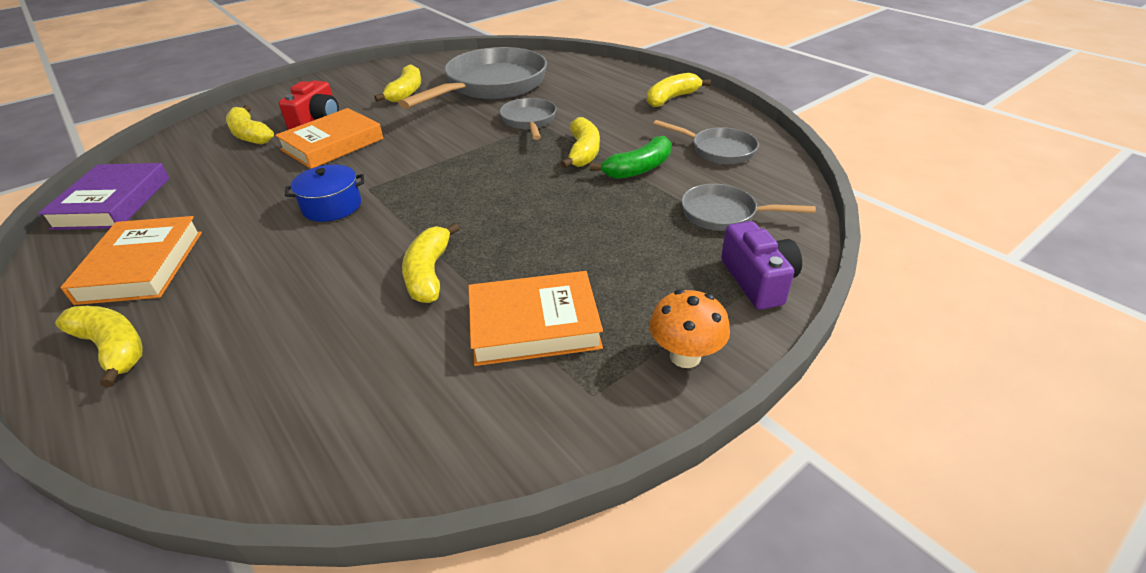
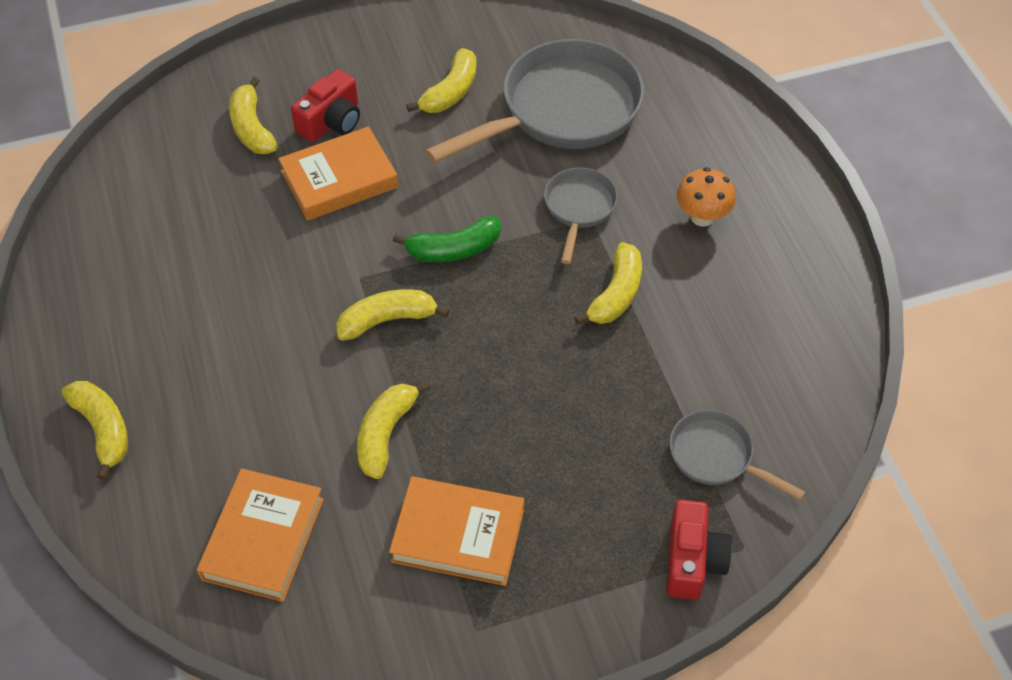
camera: 20 degrees right, 15 degrees up
purple book [38,163,170,230] -> none
orange book [60,216,202,305] -> orange book moved to [197,468,324,602]
blue pot [285,165,364,222] -> none
green banana [590,136,671,179] -> green banana moved to [393,216,501,262]
yellow banana [647,73,711,107] -> yellow banana moved to [336,289,449,341]
orange mushroom [649,289,730,368] -> orange mushroom moved to [676,167,736,227]
grey pan [653,120,759,164] -> none
purple camera [721,221,802,310] -> red camera [667,500,732,600]

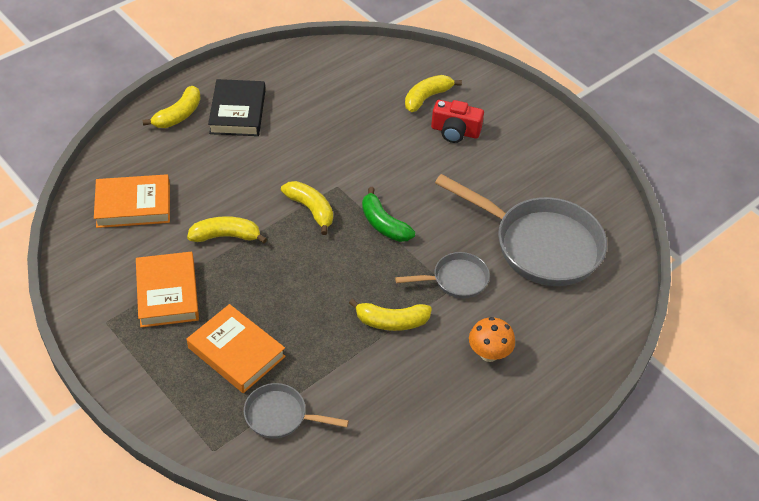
camera: 65 degrees right, 5 degrees down
orange book [278,126,398,221] -> orange book moved to [187,304,286,393]
yellow banana [406,48,476,113] -> none
red camera [667,500,732,600] -> none
grey pan [670,410,806,500] -> grey pan turned 90 degrees counterclockwise [244,383,349,439]
none -> black book [208,79,265,136]

